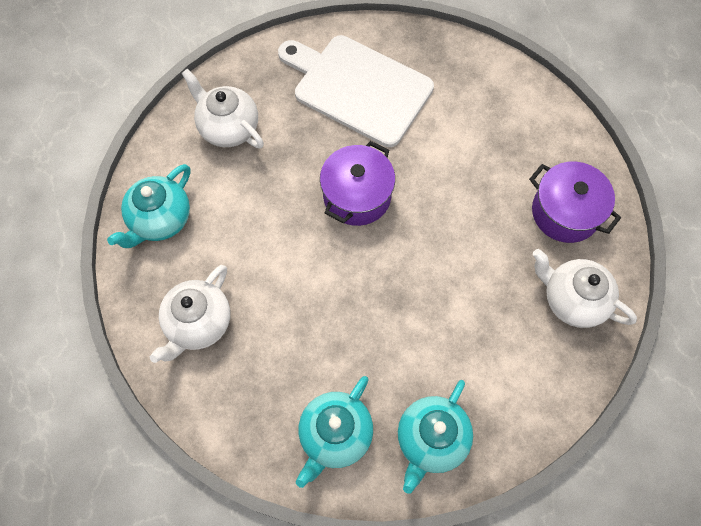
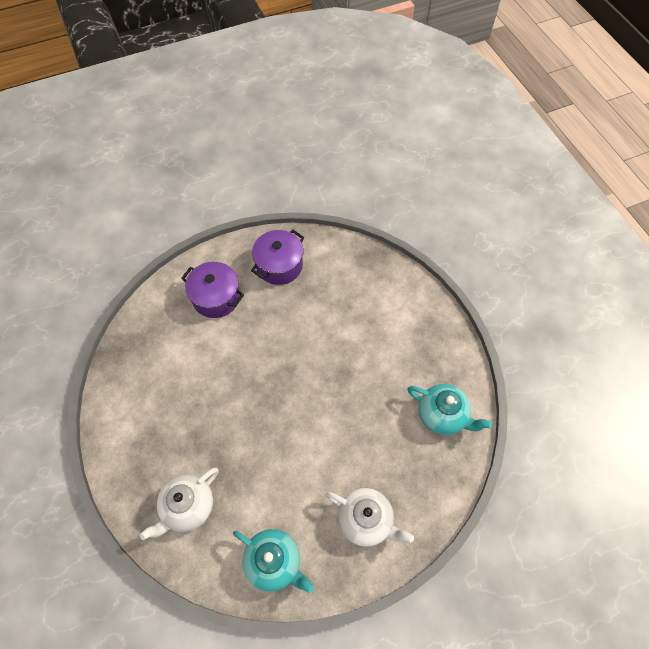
camera: 90 degrees left, 5 degrees down
white cutting board [278,35,434,147] -> none
purple pot [320,141,395,226] -> purple pot moved to [181,262,244,318]
turquoise teapot [398,380,473,494] -> none
white teapot [533,249,637,328] -> none

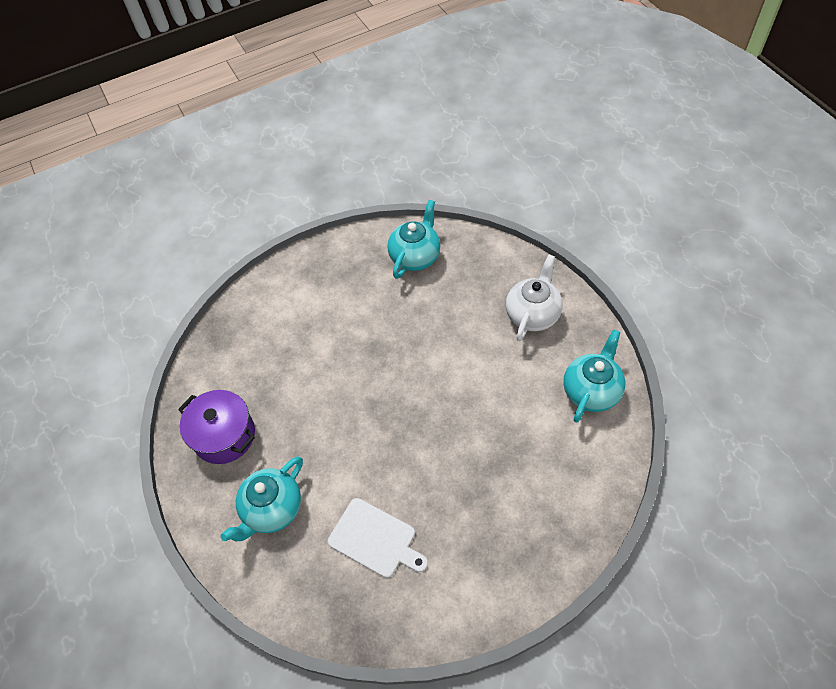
camera: 90 degrees left, 5 degrees down
white teapot [140,468,219,540] -> none
purple pot [181,262,244,318] -> turquoise teapot [220,456,303,541]
none -> white cutting board [328,498,428,578]

